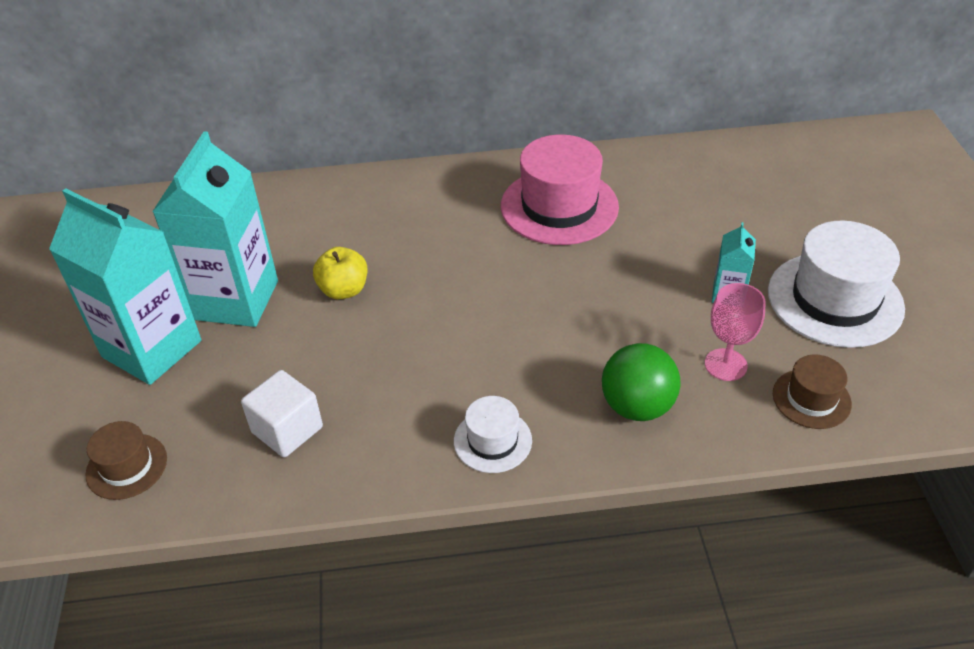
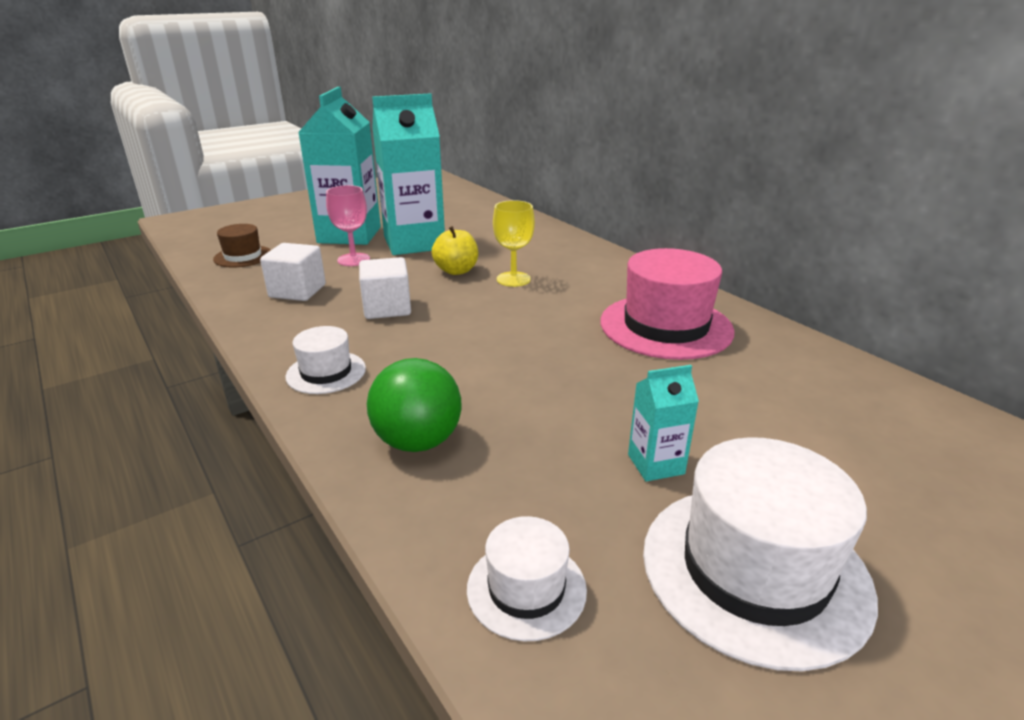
camera: 60 degrees right, 15 degrees down
pink goblet [705,283,766,381] -> pink goblet moved to [326,185,370,266]
brown hat [773,354,852,429] -> white hat [467,516,587,641]
none -> white cube [359,257,411,319]
none -> yellow goblet [493,200,535,287]

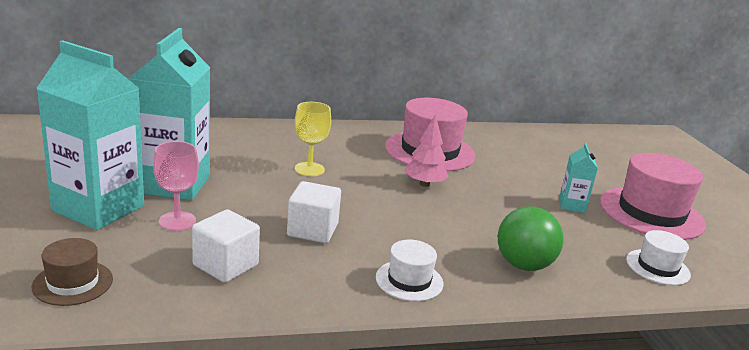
camera: 70 degrees left, 5 degrees down
yellow apple [431,226,478,275] -> none
white hat [643,437,878,671] -> pink hat [600,153,706,240]
none -> pink tree [405,114,449,187]

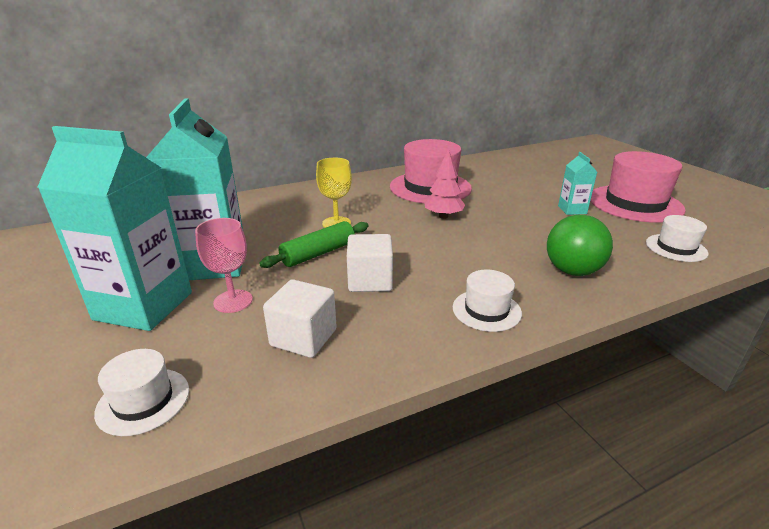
camera: 10 degrees left, 5 degrees up
brown hat [32,238,113,306] -> white hat [94,349,189,436]
none -> green rolling pin [259,221,369,268]

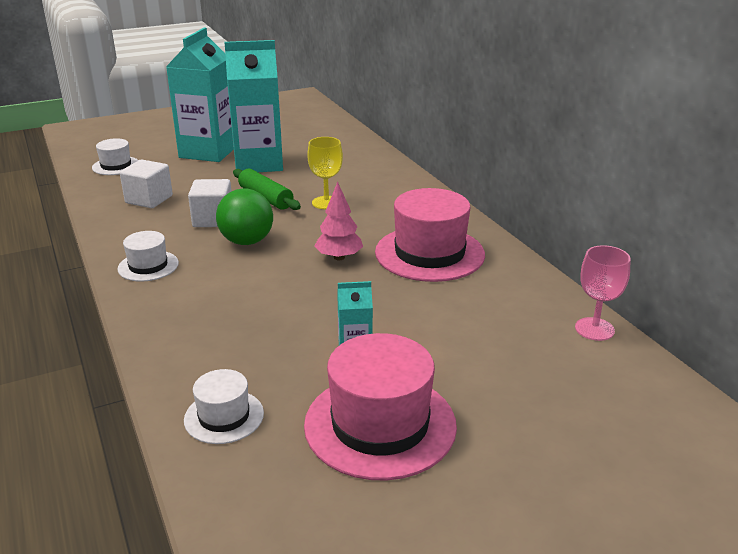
camera: 90 degrees right, 0 degrees up
pink goblet [195,218,253,313] -> pink goblet moved to [575,245,631,341]
green ball [547,215,613,276] -> green ball moved to [216,189,273,245]

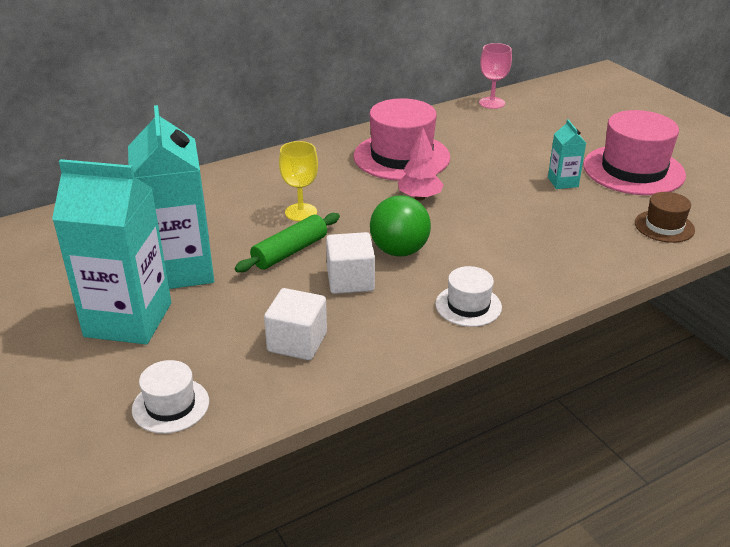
camera: 95 degrees left, 5 degrees up
white hat [184,369,264,444] -> brown hat [635,192,695,243]

